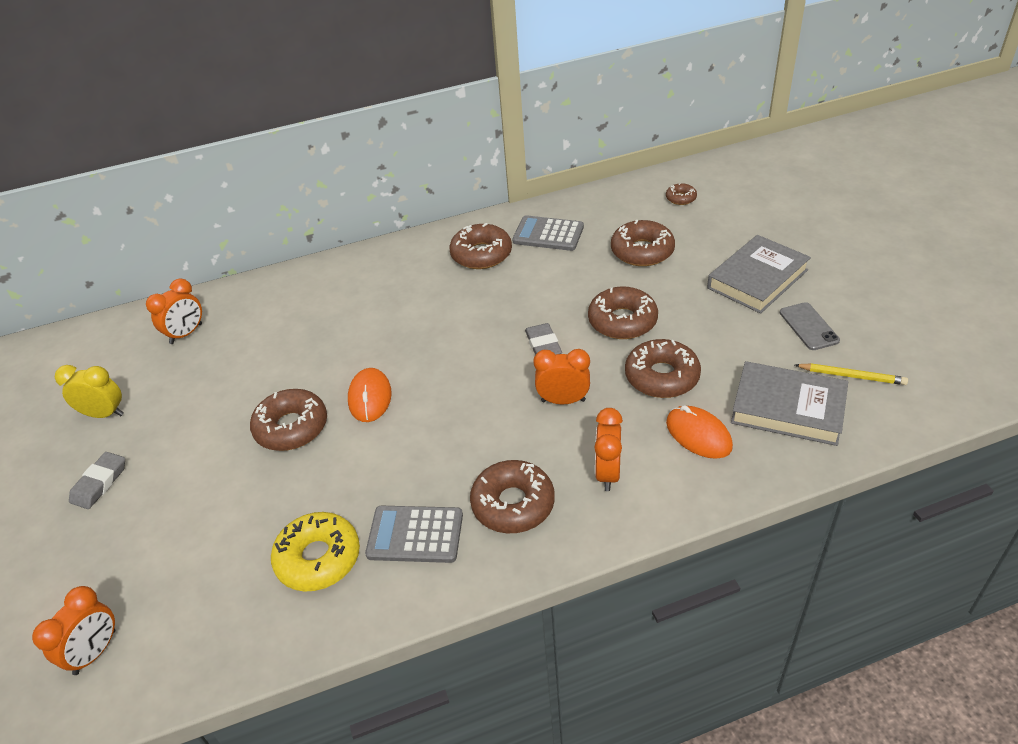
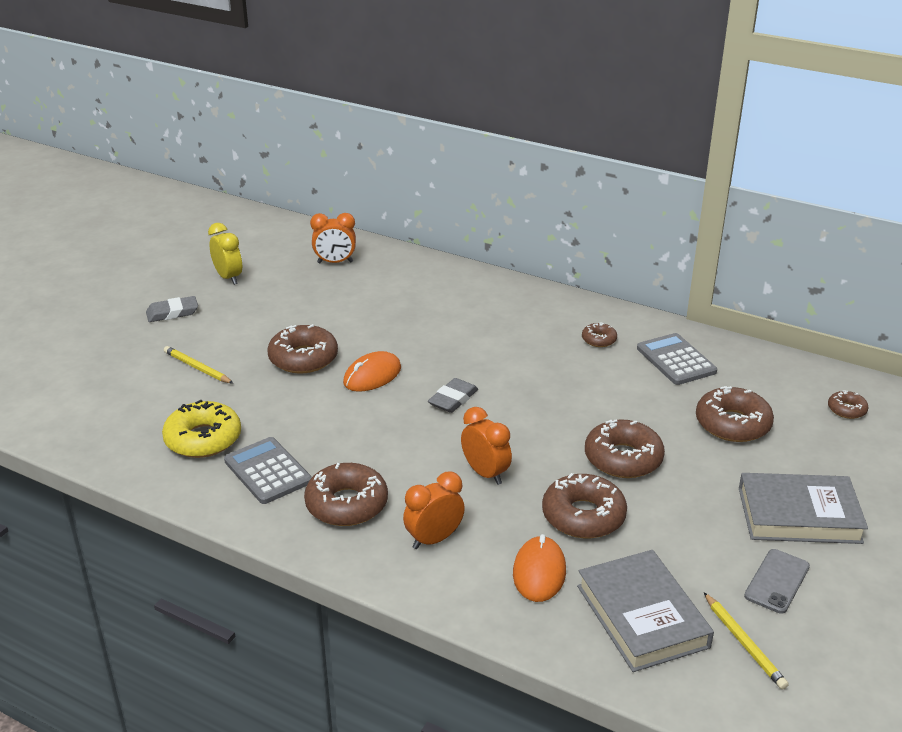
camera: 45 degrees right, 10 degrees down
orange clock [32,586,115,675] -> none
brown donut [449,223,512,269] -> brown donut [582,322,617,347], size x0.52
grey eraser [525,323,562,355] -> grey eraser moved to [428,378,478,413]
none -> yellow pencil [164,346,234,384]

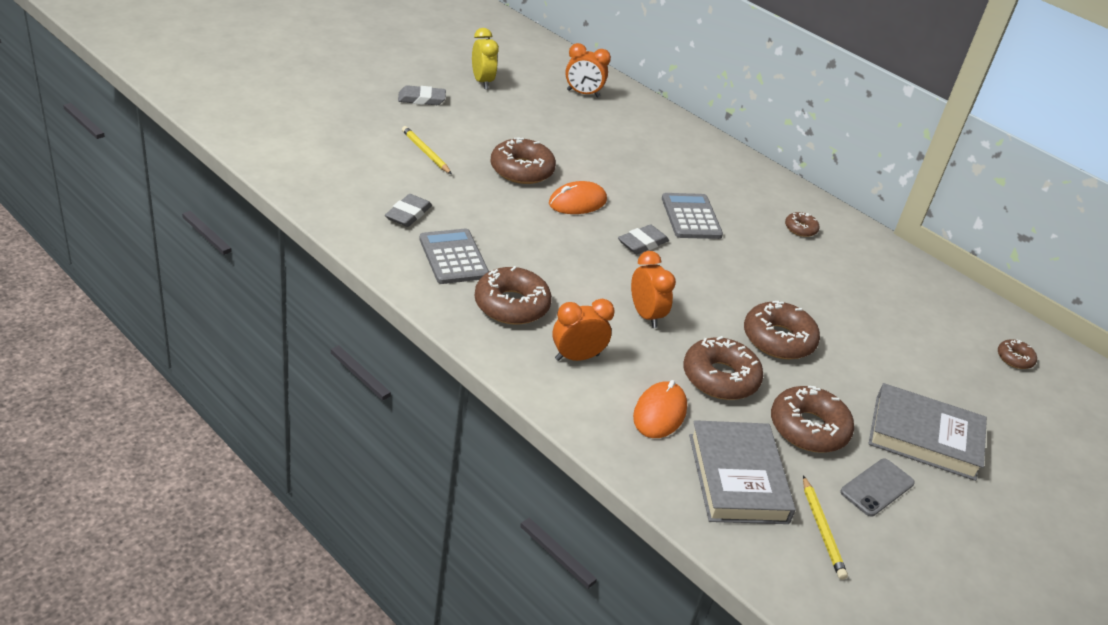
camera: 10 degrees right, 5 degrees up
yellow donut [162,400,241,458] -> grey eraser [385,194,432,227]
grey calculator [637,333,717,385] -> grey calculator moved to [662,193,723,239]
brown donut [696,386,774,442] -> brown donut moved to [771,386,854,453]

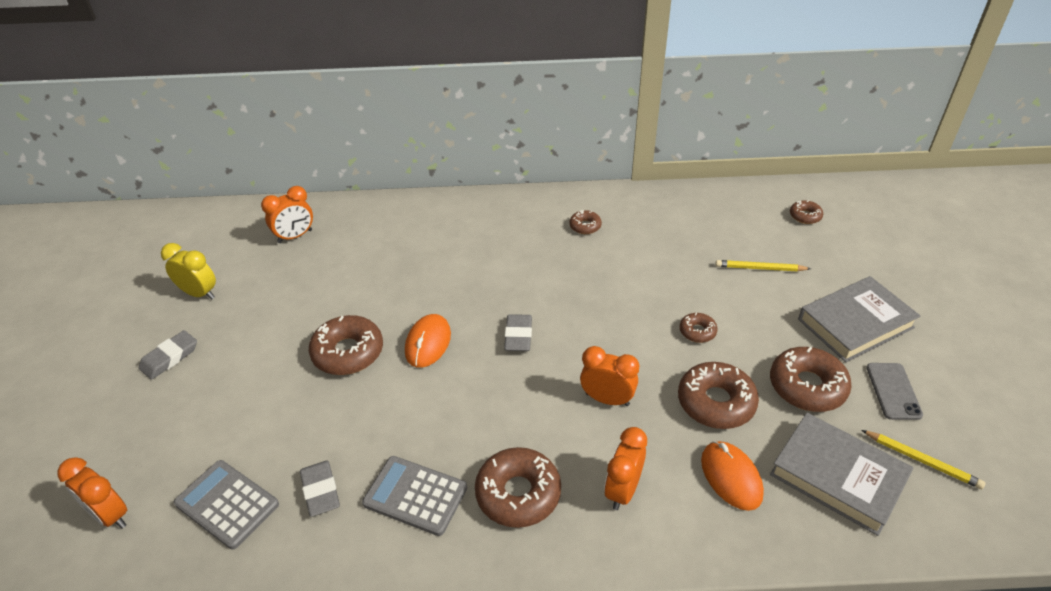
camera: 40 degrees left, 5 degrees up
yellow pencil [402,126,452,174] -> yellow pencil moved to [715,260,811,271]
grey calculator [662,193,723,239] -> grey calculator moved to [174,460,279,550]
brown donut [744,301,820,359] -> brown donut [679,313,718,343], size x0.52
none -> orange clock [57,457,127,529]

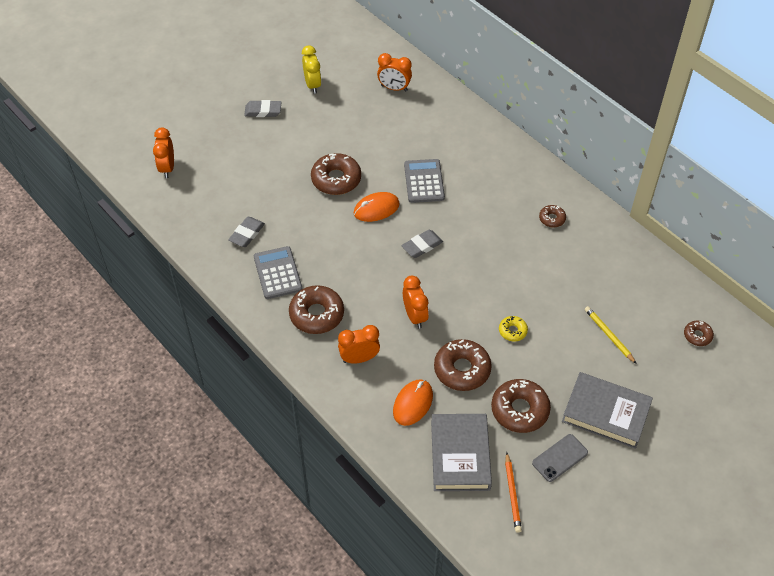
camera: 50 degrees right, 10 degrees up
grey calculator [174,460,279,550] -> grey calculator moved to [404,159,445,203]
brown donut [679,313,718,343] -> yellow donut [499,316,528,341]
yellow pencil [862,430,985,489] -> orange pencil [505,452,522,533]

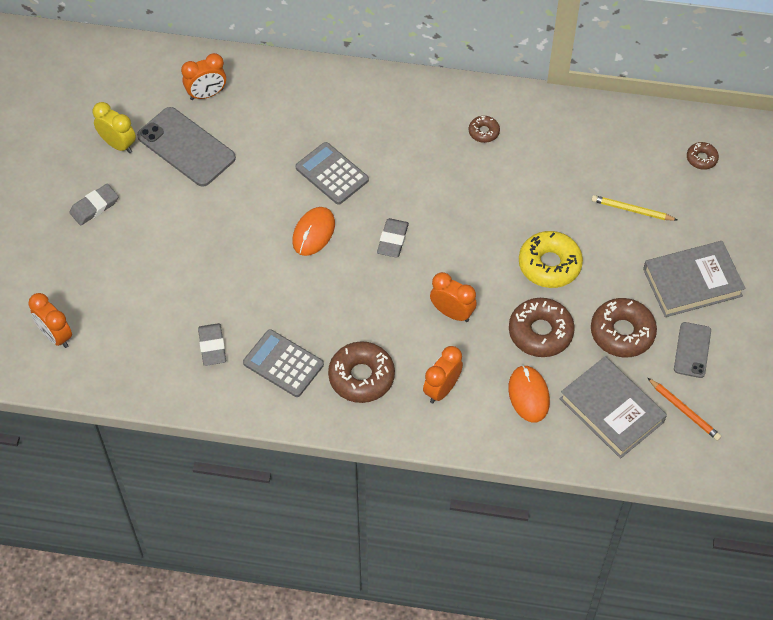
camera: 40 degrees left, 5 degrees up
brown donut [311,153,361,195] -> none
yellow donut [499,316,528,341] -> yellow donut [519,231,583,288], size x1.93
none -> grey phone [137,107,236,187]

